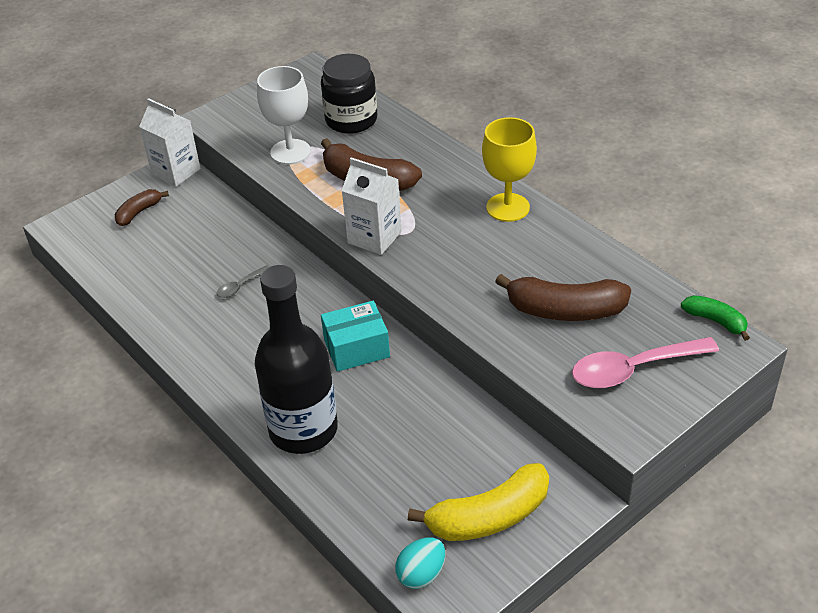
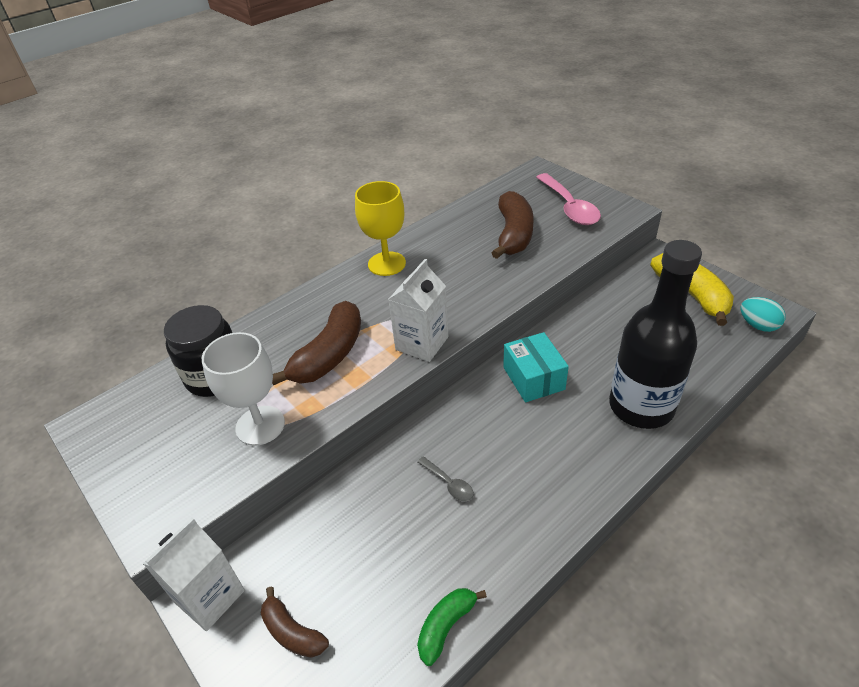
camera: 90 degrees left, 0 degrees up
green banana [681,295,750,341] -> green banana moved to [417,588,487,666]

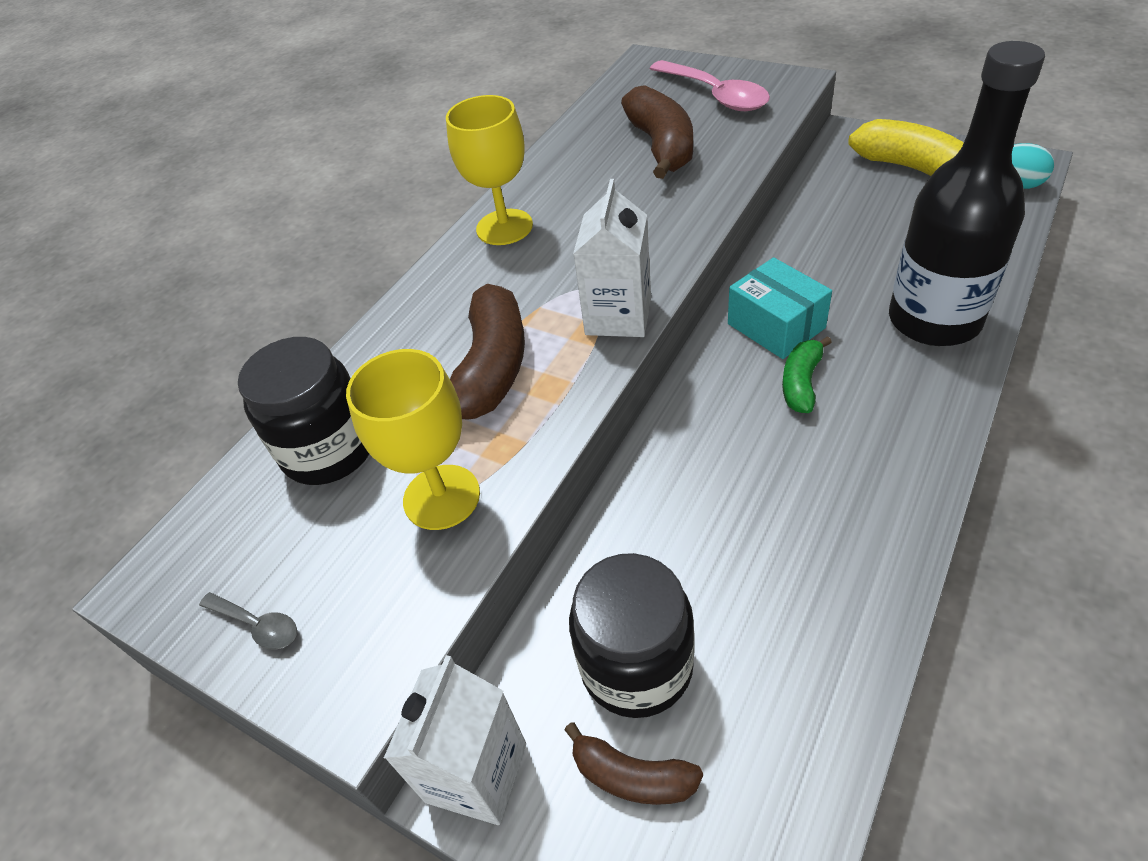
camera: 15 degrees left, 5 degrees up
white goblet [202,332,285,446] -> yellow goblet [346,349,480,530]
grey spoon [417,456,474,501] -> grey spoon moved to [199,592,297,650]
green banana [417,588,487,666] -> green banana moved to [782,336,832,413]
none -> black jar [569,553,694,718]

